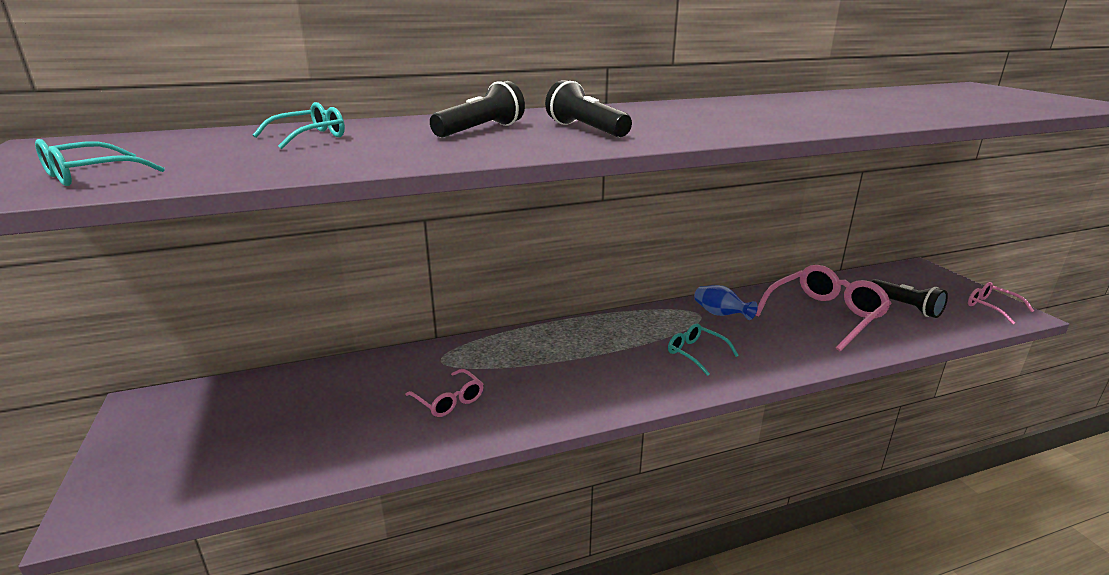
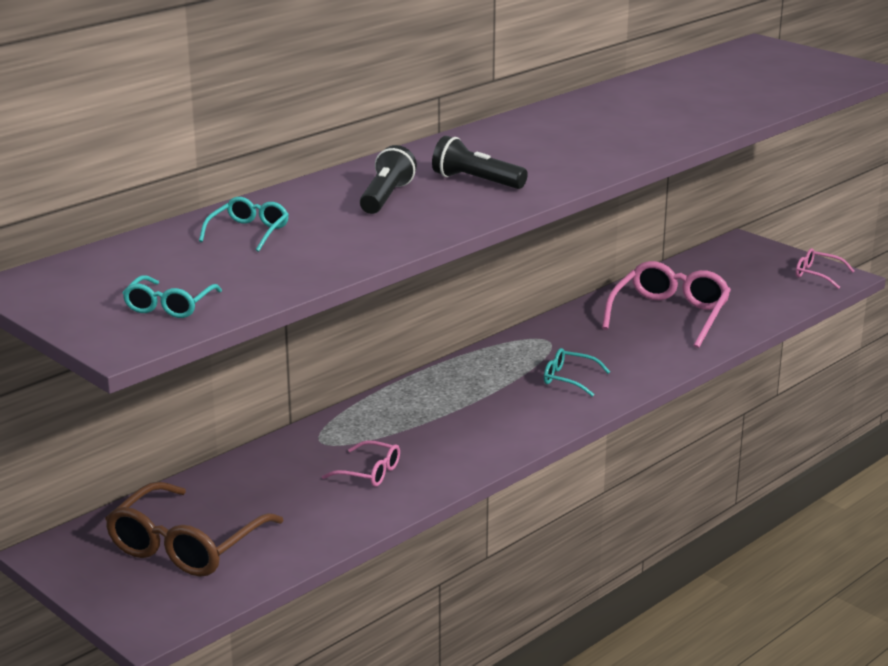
camera: 25 degrees left, 0 degrees up
blue vase [694,285,758,320] -> none
black flashlight [871,279,948,318] -> none
none -> brown glasses [105,482,284,577]

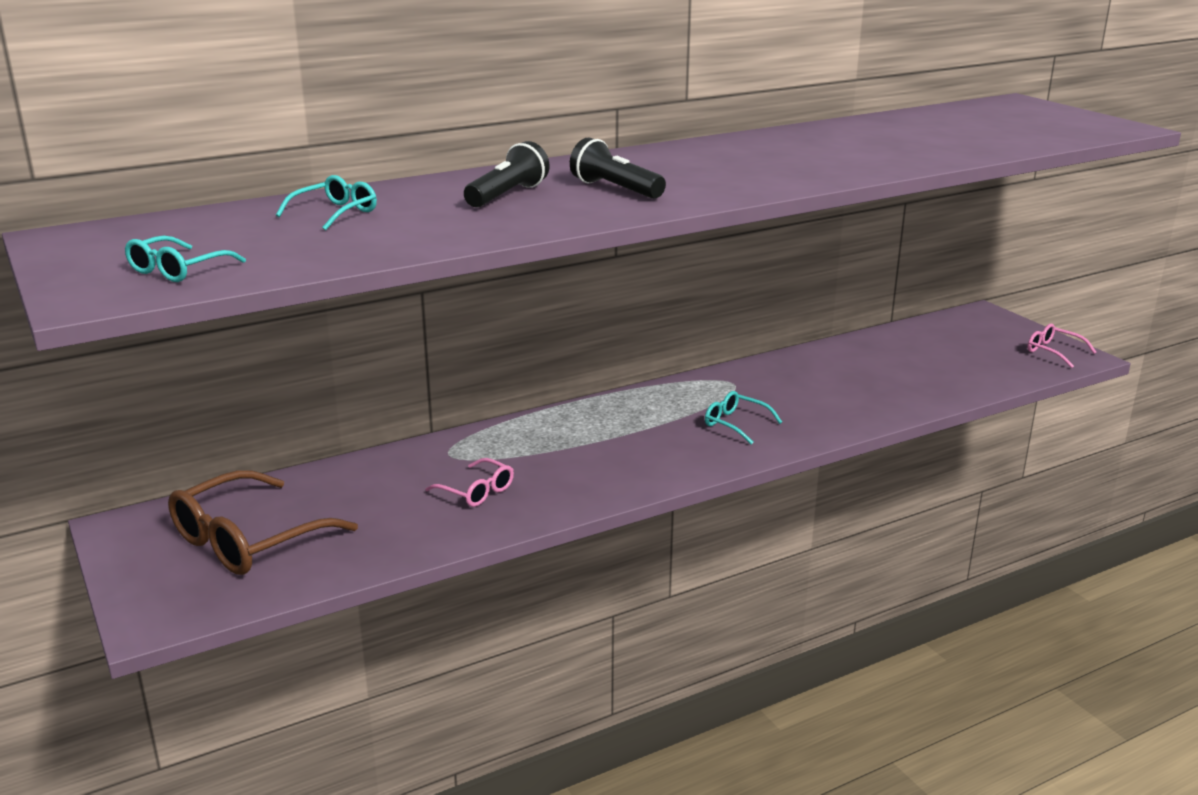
camera: 15 degrees right, 0 degrees up
pink glasses [602,261,731,348] -> none

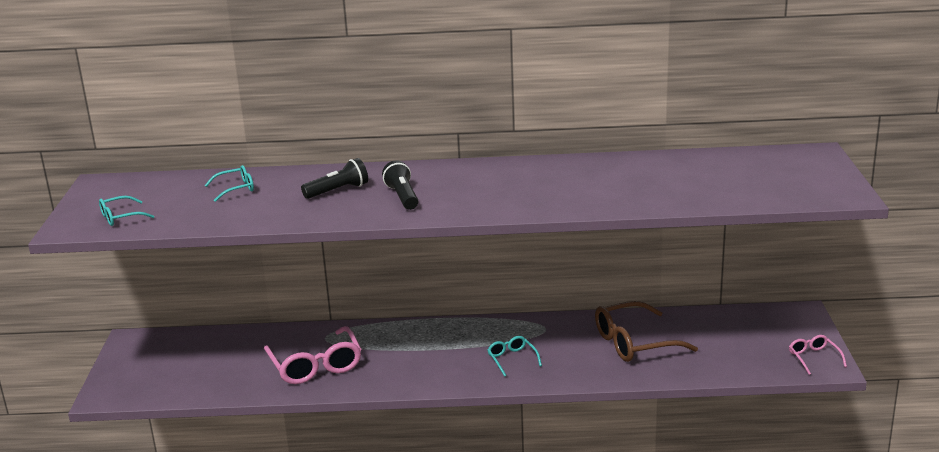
camera: 30 degrees right, 0 degrees up
brown glasses [168,470,358,575] -> brown glasses moved to [595,301,698,362]
pink glasses [425,458,514,507] -> pink glasses [264,326,361,384], size x1.95

